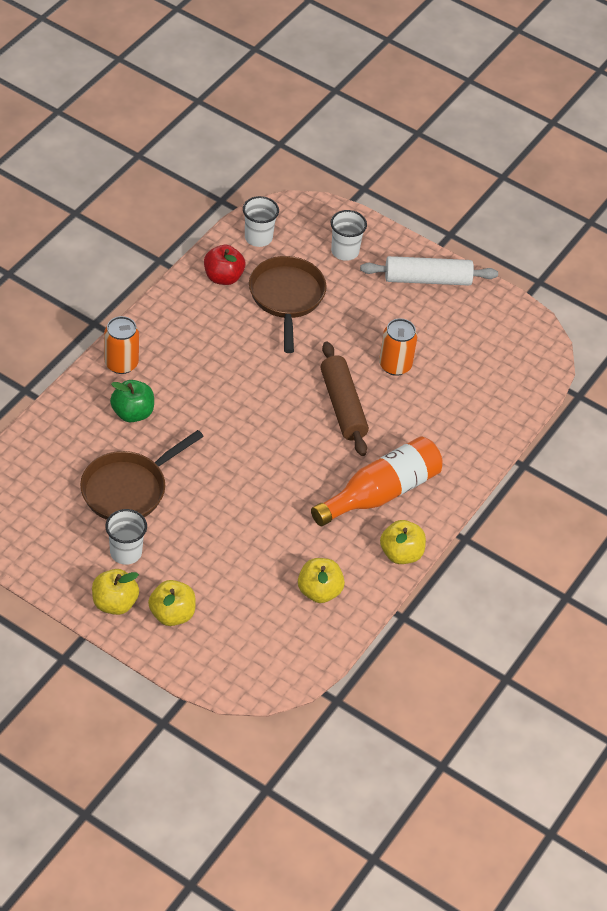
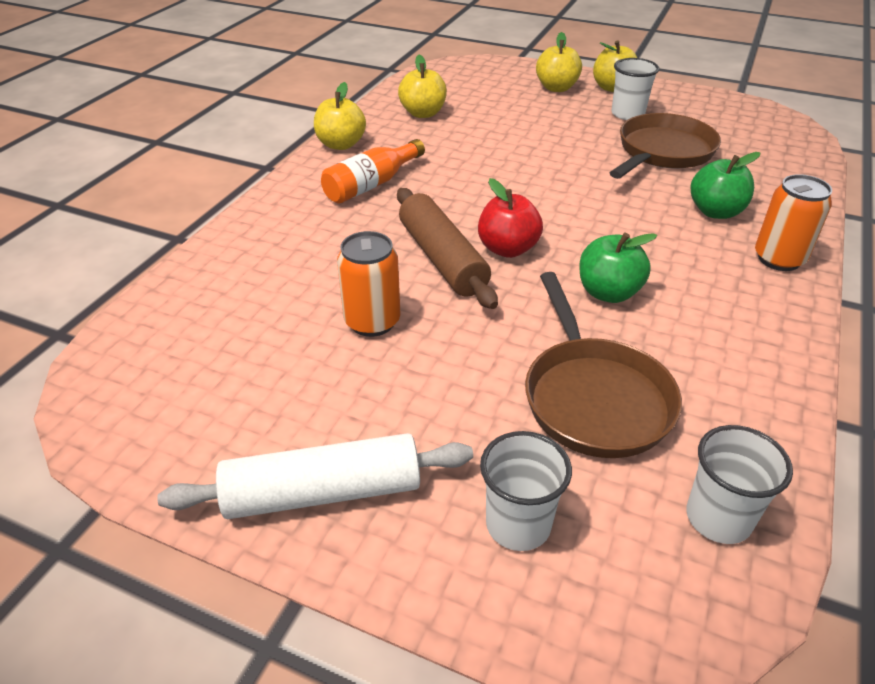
camera: 175 degrees right, 10 degrees down
red apple [204,245,245,285] -> red apple moved to [478,178,543,258]
orange bottle [311,436,443,526] -> orange bottle [321,139,425,204], size x0.66
none -> green apple [579,232,657,303]

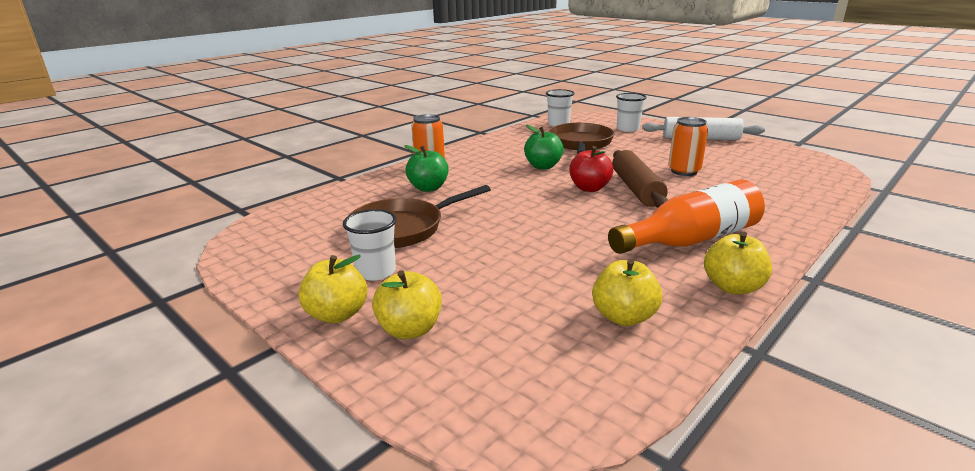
camera: 160 degrees left, 15 degrees down
orange bottle [321,139,425,204] -> orange bottle [608,179,765,254], size x1.51

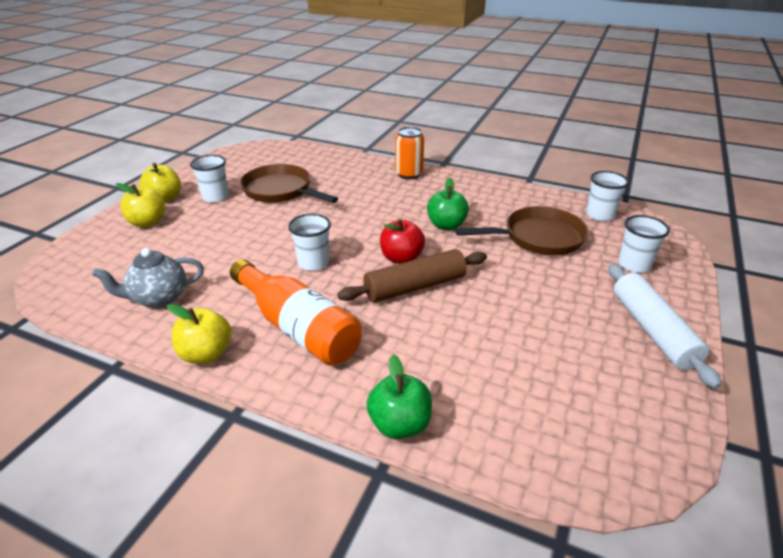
camera: 70 degrees right, 10 degrees up
green apple [404,145,448,192] -> green apple moved to [366,355,432,439]
yellow apple [592,259,662,326] -> grey teapot [92,248,204,308]
orange can [668,117,708,176] -> none
none -> white cup [288,214,331,271]

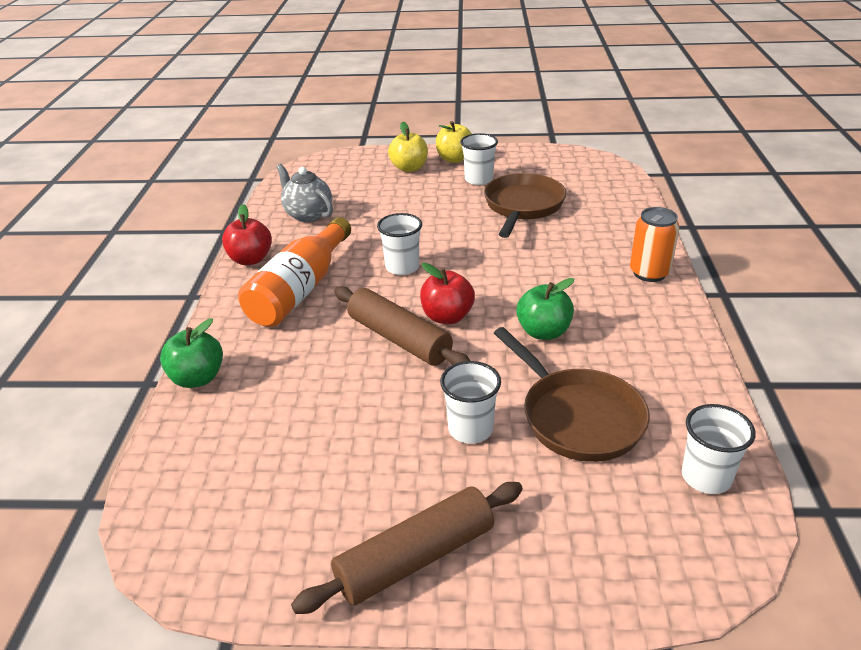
camera: 70 degrees right, 0 degrees up
yellow apple [167,304,231,364] -> red apple [222,204,272,265]
white rolling pin [608,264,722,389] -> brown rolling pin [291,482,523,614]
white cup [618,215,670,273] -> white cup moved to [440,361,501,444]

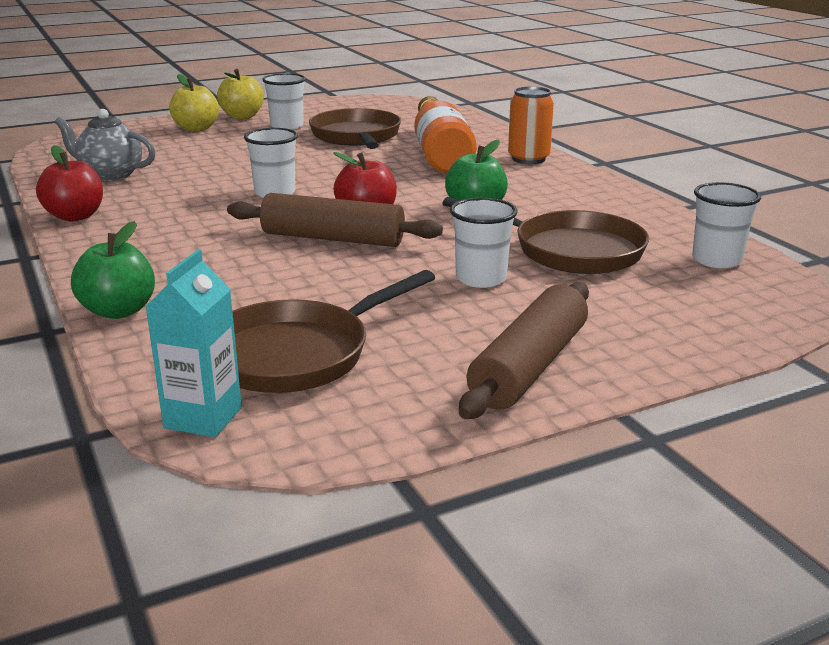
camera: 30 degrees left, 10 degrees down
orange bottle [238,217,351,327] -> orange bottle moved to [414,96,477,173]
none -> turquoise carton [146,249,242,438]
none -> brown pan [232,270,435,393]

